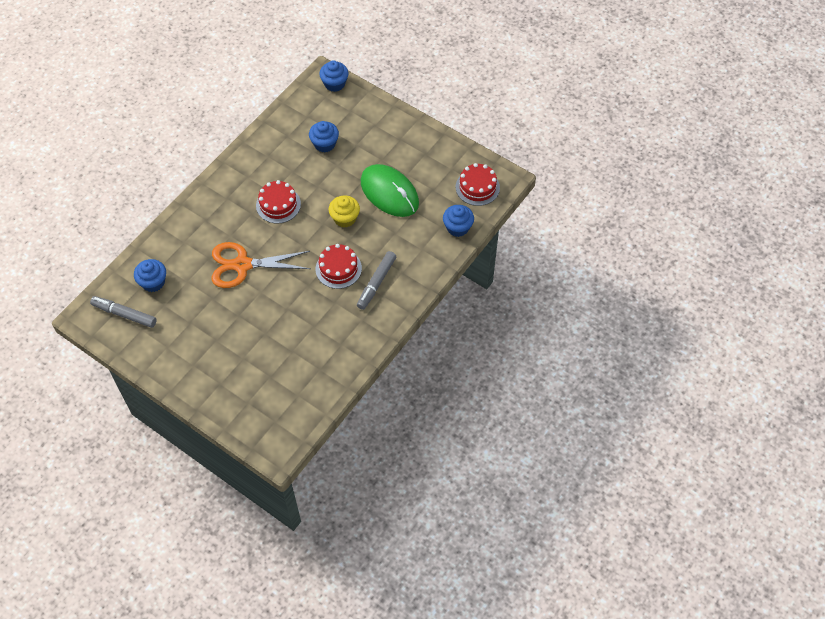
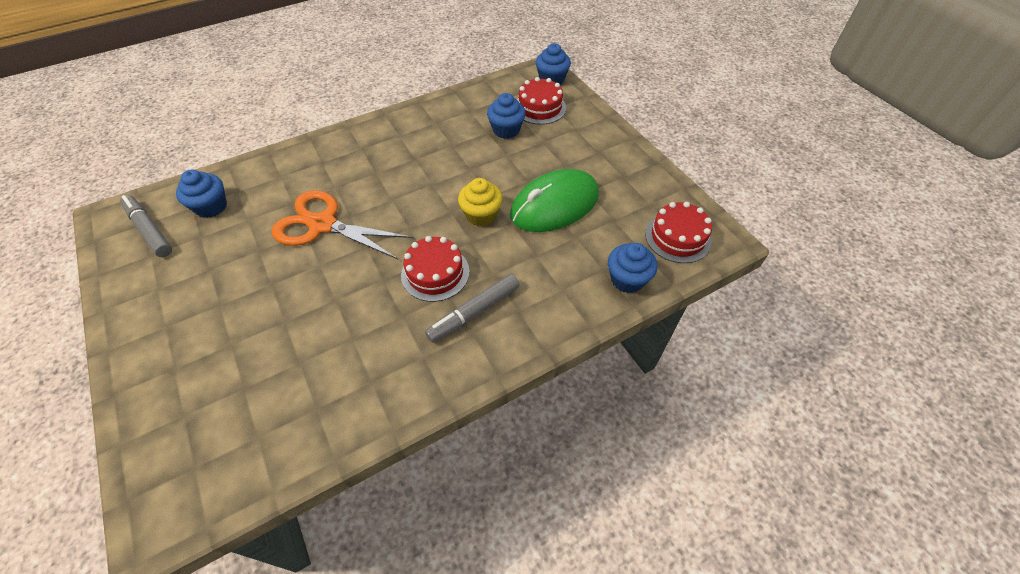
camera: 25 degrees right, 5 degrees down
red cake [256,180,301,224] -> red cake moved to [517,77,566,125]
green mouse [361,164,419,217] -> green mouse turned 75 degrees clockwise [510,169,599,232]

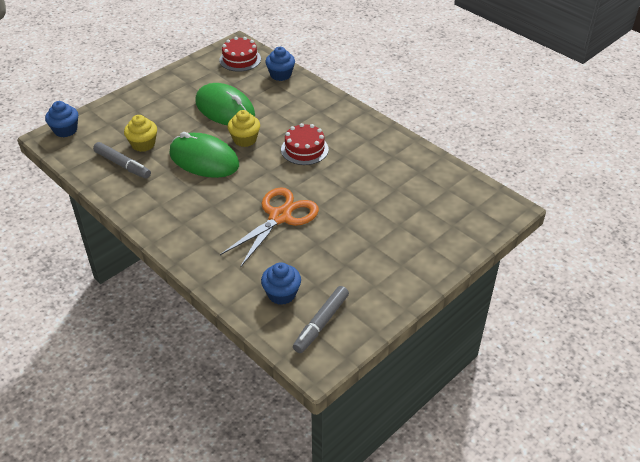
camera: 105 degrees left, 10 degrees down
orange scissors [271,190,413,259] -> orange scissors turned 150 degrees counterclockwise [220,187,319,268]
grey marker [425,274,520,343] -> grey marker moved to [93,142,151,179]
blue cupcake [487,93,526,139] -> yellow cupcake [124,115,157,152]
red cake [517,77,566,125] -> none
none -> green mouse [169,132,239,178]

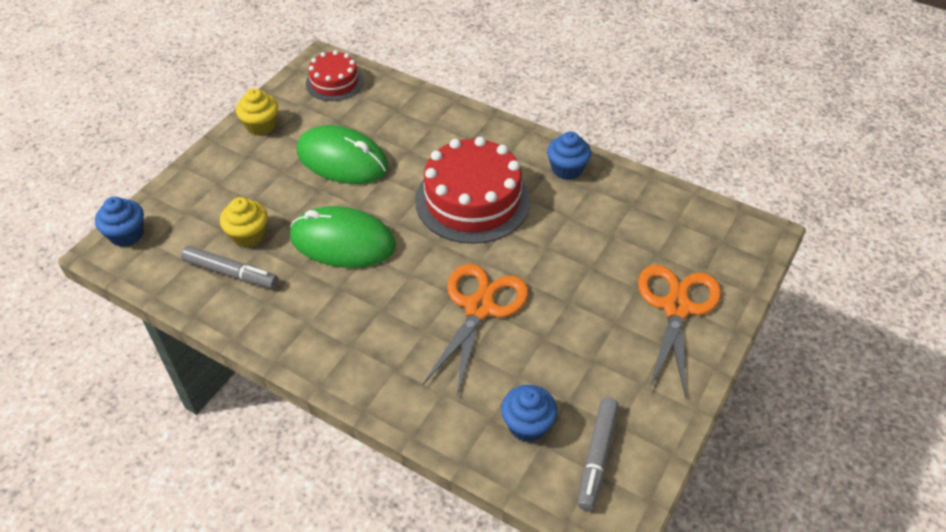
camera: 15 degrees left, 5 degrees up
yellow cupcake [228,110,260,147] -> yellow cupcake moved to [236,88,278,136]
blue cupcake [265,47,295,81] -> blue cupcake moved to [547,132,591,180]
red cake [281,123,329,165] -> red cake [415,137,530,244], size x1.77
none -> orange scissors [638,265,721,398]

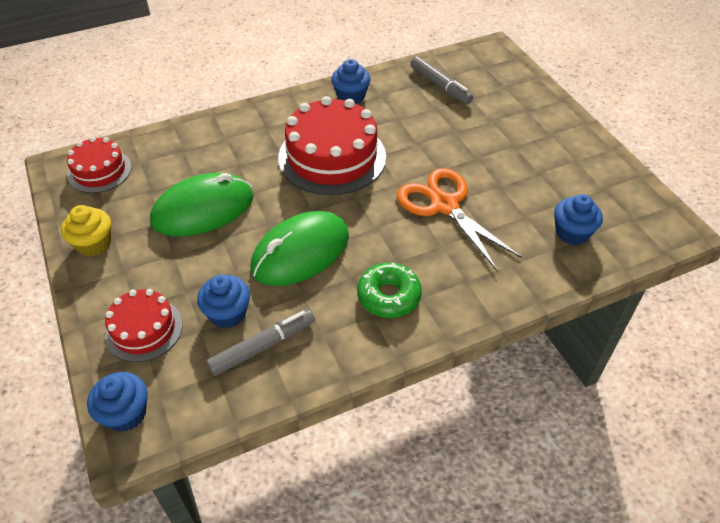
camera: 55 degrees left, 0 degrees up
yellow cupcake [220,197,268,248] -> blue cupcake [197,275,250,328]
grey marker [578,398,619,511] -> grey marker moved to [410,56,473,105]
orange scissors [638,265,721,398] -> none
none -> red cake [105,289,182,362]
none -> green donut [357,263,422,318]

